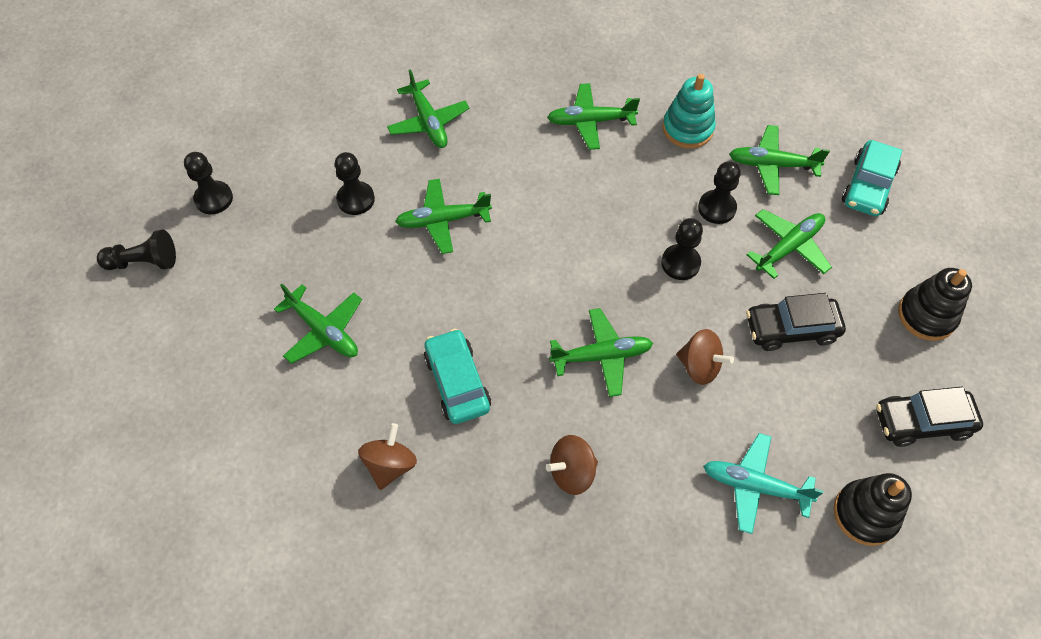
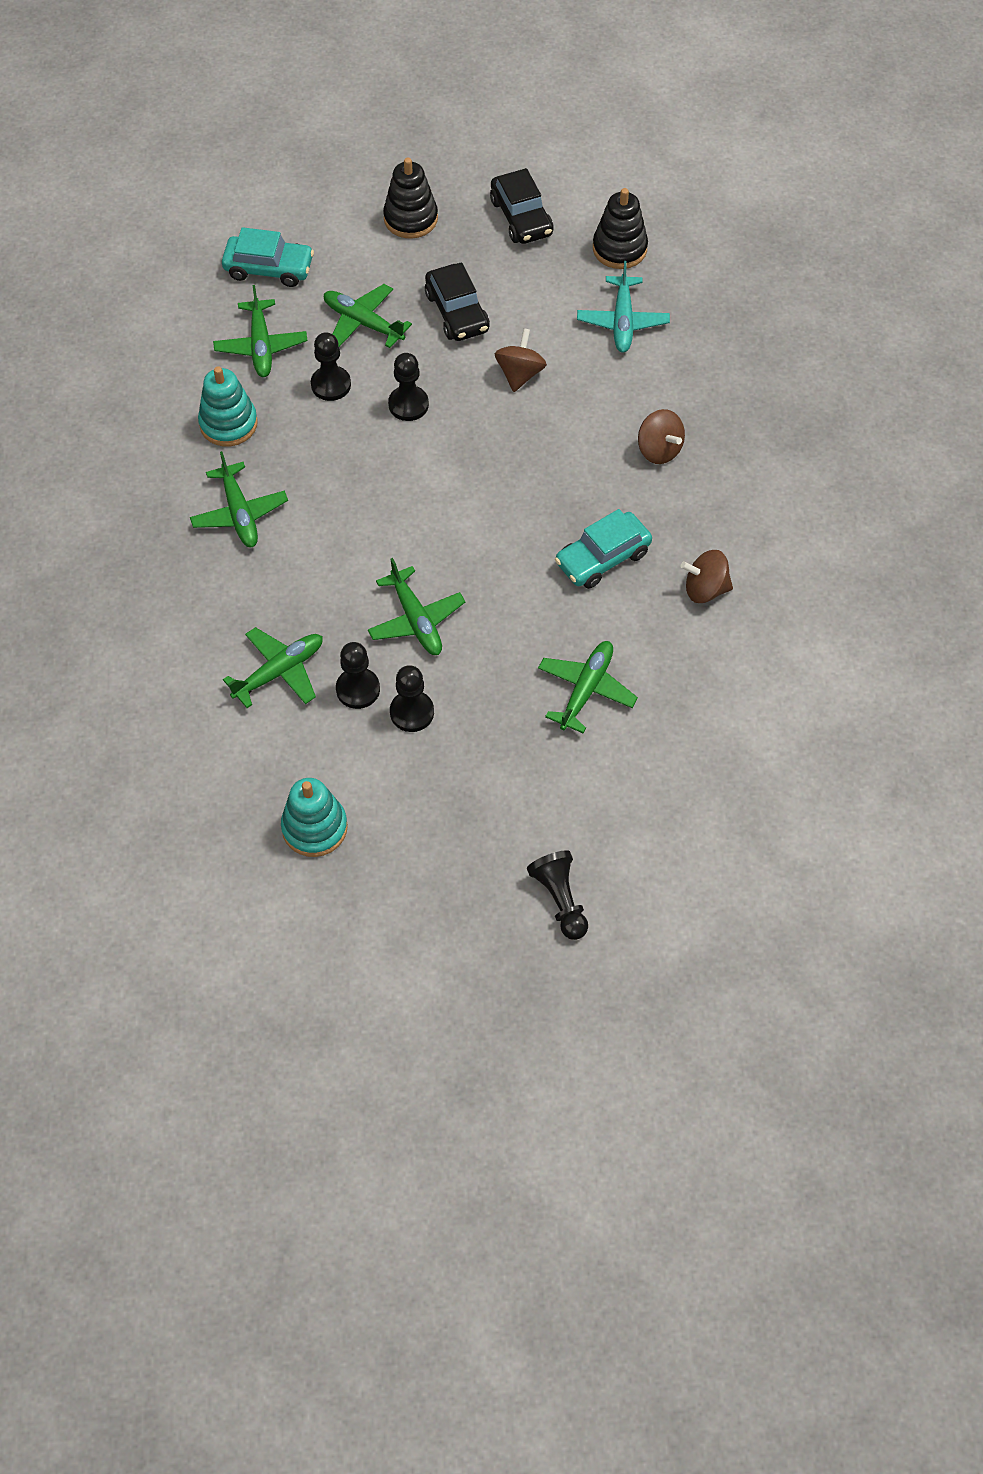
camera: 105 degrees left, 0 degrees up
black pawn [184,152,233,214] -> black pawn moved to [336,642,380,709]
green plane [549,308,653,397] -> none
none -> turquoise stacking toy [281,778,348,857]

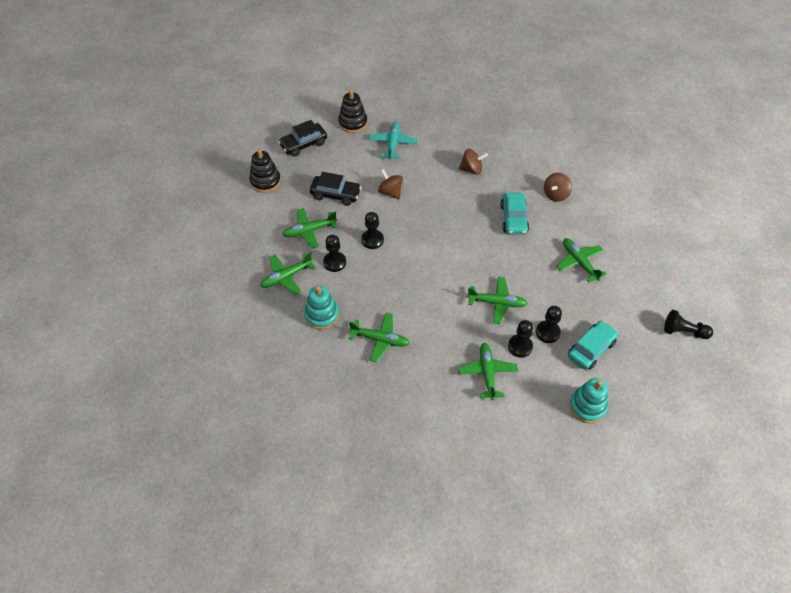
camera: 55 degrees left, 5 degrees down
green plane [213,285,307,377] -> green plane turned 120 degrees clockwise [260,253,316,295]
turquoise car [222,227,314,287] -> turquoise car moved to [568,320,618,370]
black car [490,168,553,244] -> black car turned 135 degrees clockwise [278,120,327,157]
turquoise plane [577,261,670,352] -> turquoise plane turned 120 degrees counterclockwise [369,121,418,160]

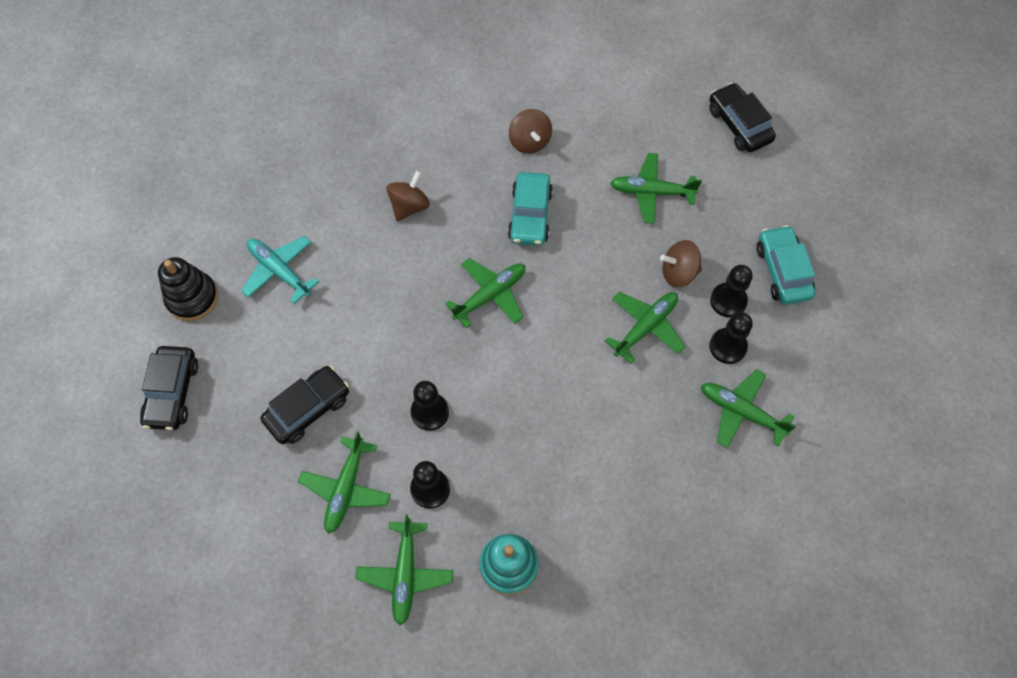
camera: 55 degrees left, 10 degrees up
black stacking toy [250,149,281,193] -> none
green plane [349,313,410,363] -> green plane moved to [445,258,525,328]
brown spinning top [378,169,403,199] -> brown spinning top moved to [660,240,702,287]
turquoise car [500,193,529,235] -> turquoise car turned 60 degrees clockwise [508,172,553,246]
turquoise stacking toy [569,378,608,423] -> none
black pawn [664,310,713,339] -> none
none -> black car [709,83,776,152]

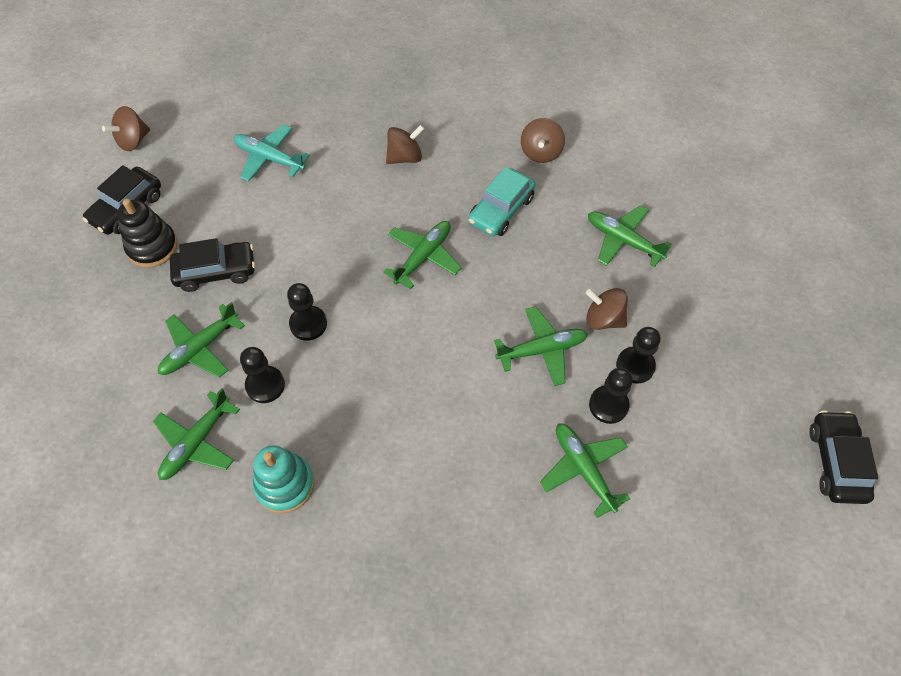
camera: 30 degrees right, 5 degrees down
black stacking toy [158,257,218,321] -> black stacking toy moved to [117,199,178,268]
turquoise plane [241,236,320,304] -> turquoise plane turned 45 degrees counterclockwise [234,125,310,182]
green plane [445,258,525,328] -> green plane turned 45 degrees counterclockwise [383,221,462,289]
black car [709,83,776,152] -> black car moved to [809,410,878,504]
turquoise car [756,225,815,305] -> none
none -> brown spinning top [102,106,150,151]

